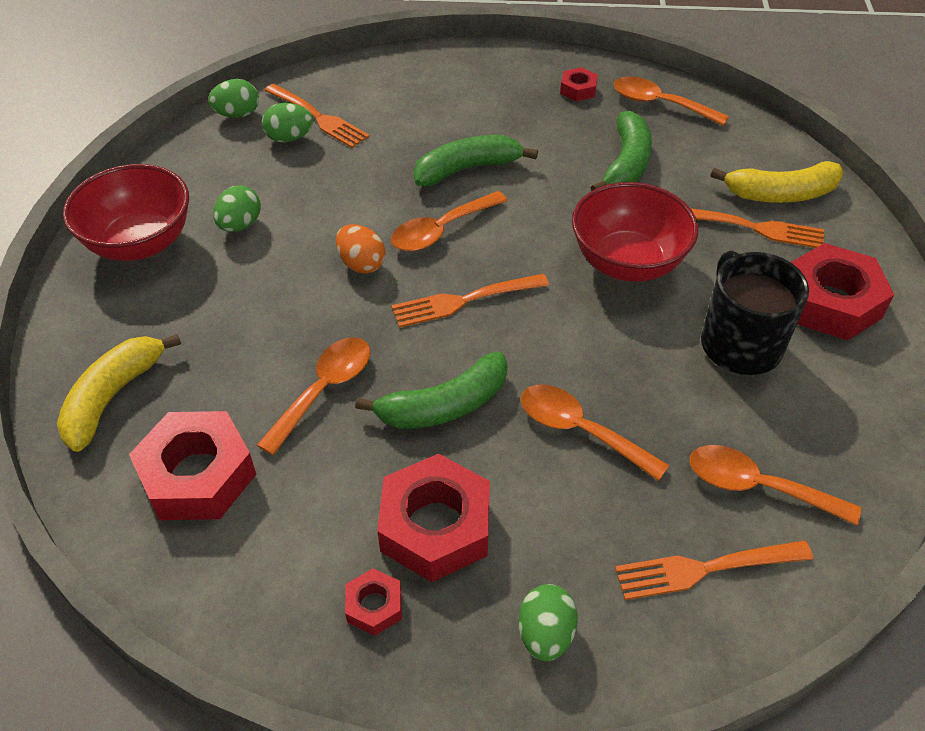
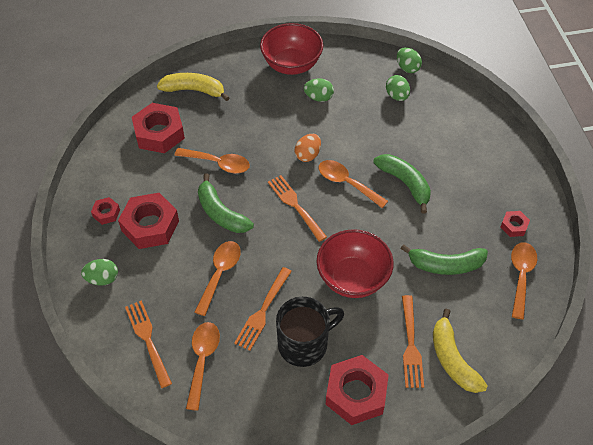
camera: 75 degrees right, 5 degrees up
orange fork [264,84,369,148] -> orange fork moved to [234,267,292,351]

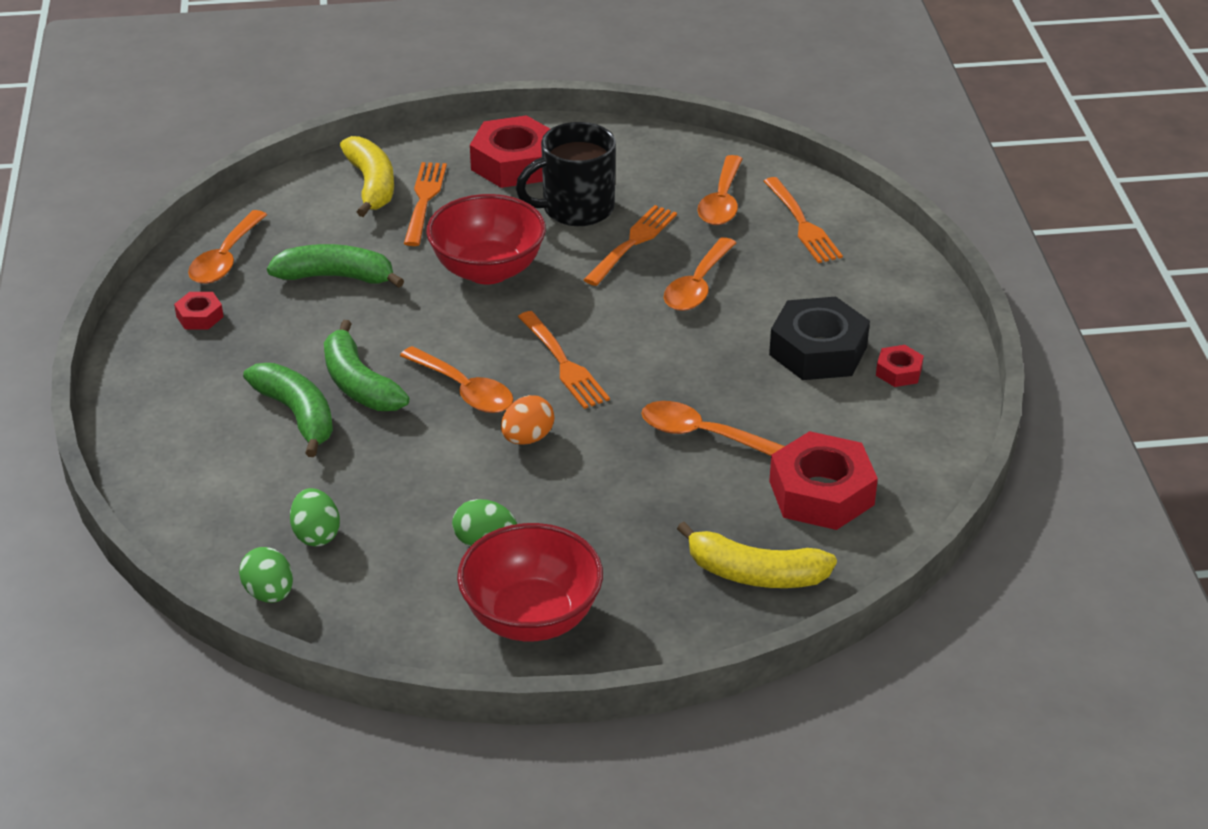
camera: 175 degrees left, 15 degrees down
green egg [81,259,118,286] -> none
red nut [118,193,179,249] -> black nut [769,297,870,380]
green banana [198,173,254,233] -> green banana moved to [243,363,333,457]

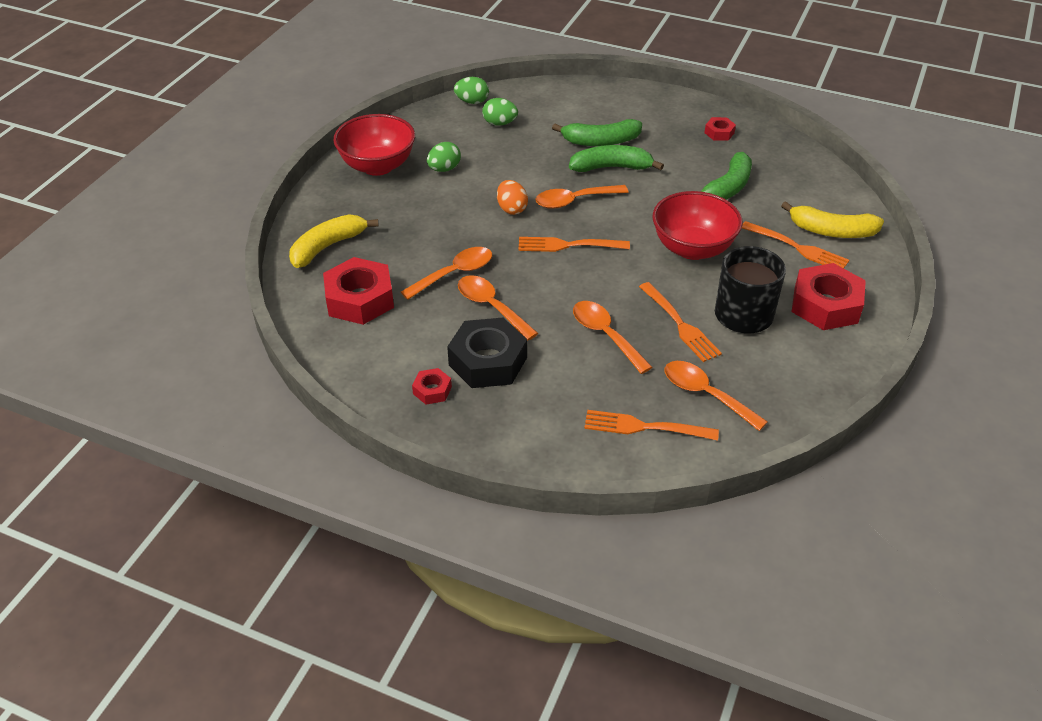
camera: 120 degrees right, 5 degrees up
orange spoon [188,210,267,284] -> orange spoon moved to [458,275,538,340]

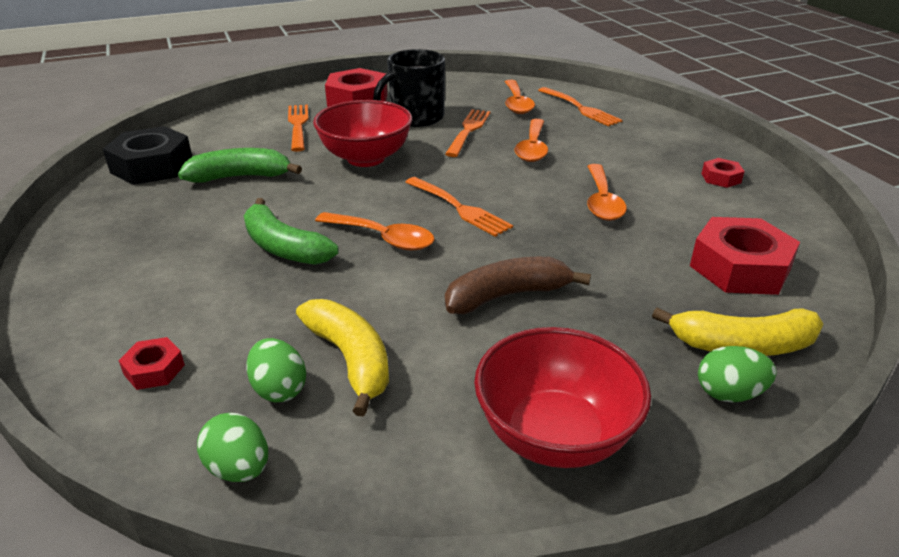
camera: 135 degrees left, 10 degrees down
orange spoon [401,247,492,300] -> none
green egg [427,142,461,172] -> green egg moved to [698,346,777,402]
black nut [447,318,527,388] -> black nut moved to [103,126,192,185]
orange egg [497,180,528,215] -> none
green banana [552,119,642,146] -> none
red nut [705,117,736,141] -> red nut moved to [118,337,185,390]
yellow banana [781,201,884,238] -> yellow banana moved to [296,299,389,416]
none -> brown banana [445,257,591,314]

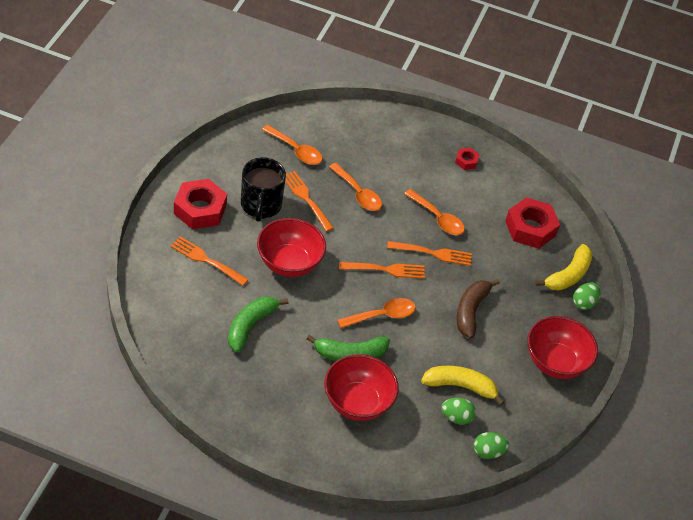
camera: 55 degrees left, 15 degrees up
black nut [103,126,192,185] -> none
red nut [118,337,185,390] -> none
orange fork [538,87,623,126] -> orange fork moved to [387,241,472,266]
none -> red bowl [324,354,399,421]

